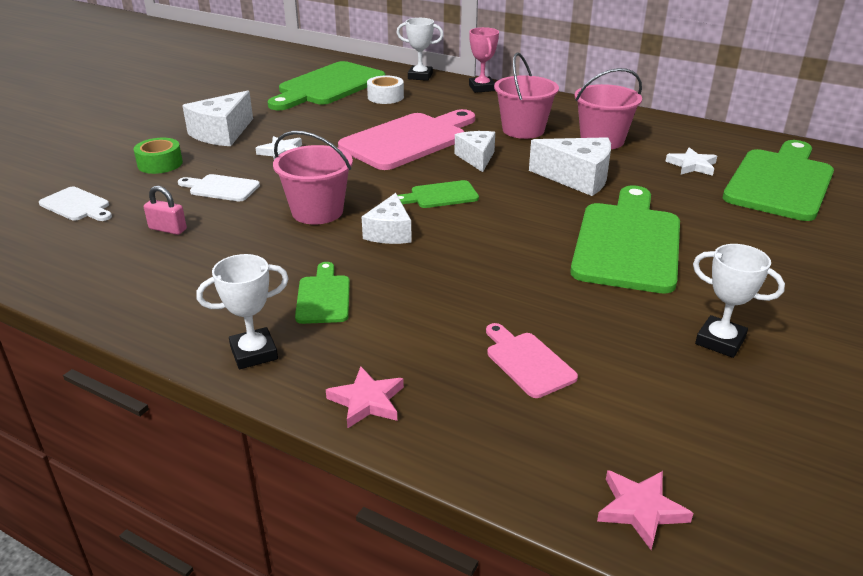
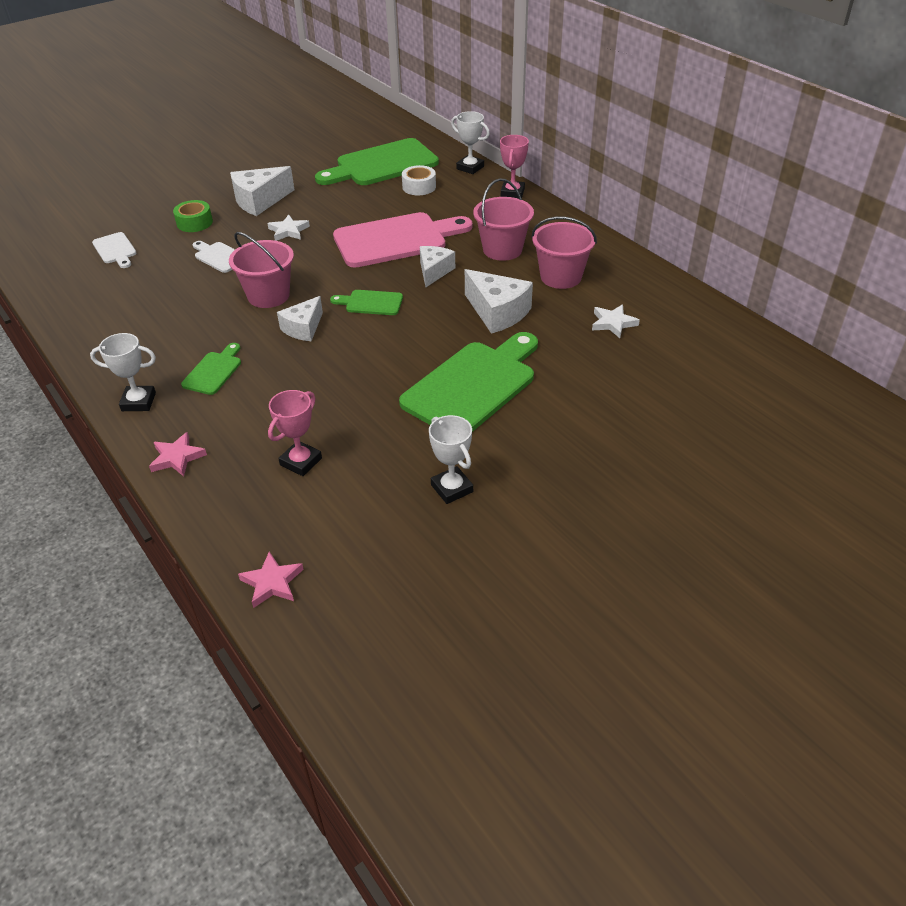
camera: 25 degrees right, 10 degrees up
pink padlock [144,186,187,235] -> none
pink cutting board [486,323,578,398] -> pink trophy [268,390,322,476]
green cutting board [723,140,834,221] -> none

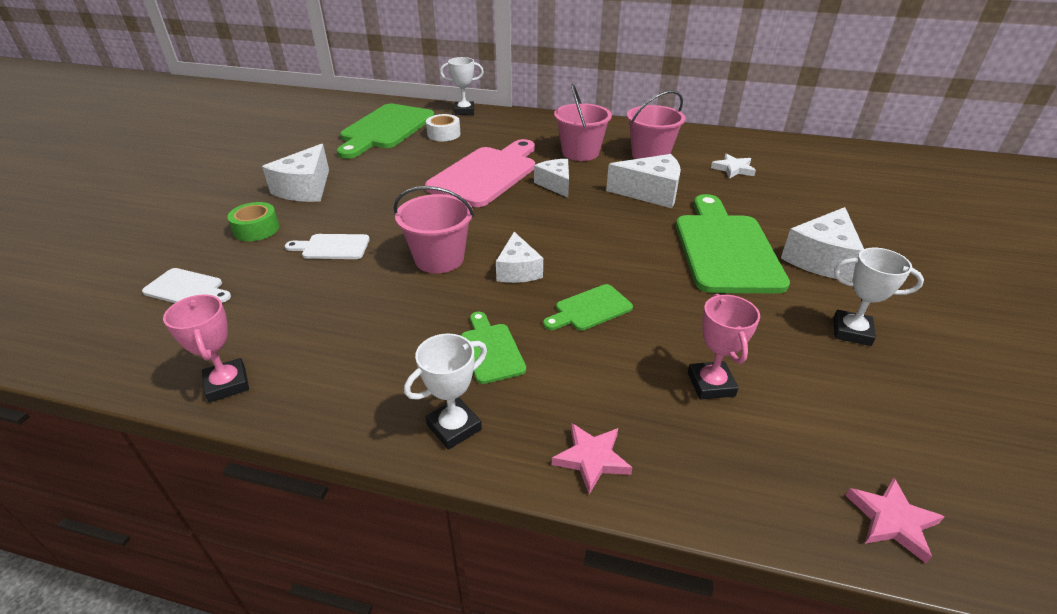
camera: 40 degrees left, 5 degrees down
white star [267,215,310,241] -> none
green cutting board [330,290,403,315] -> green cutting board moved to [543,284,633,331]
pink trophy [500,135,529,199] -> pink trophy moved to [163,294,249,403]
none -> white cheese [781,207,864,281]

